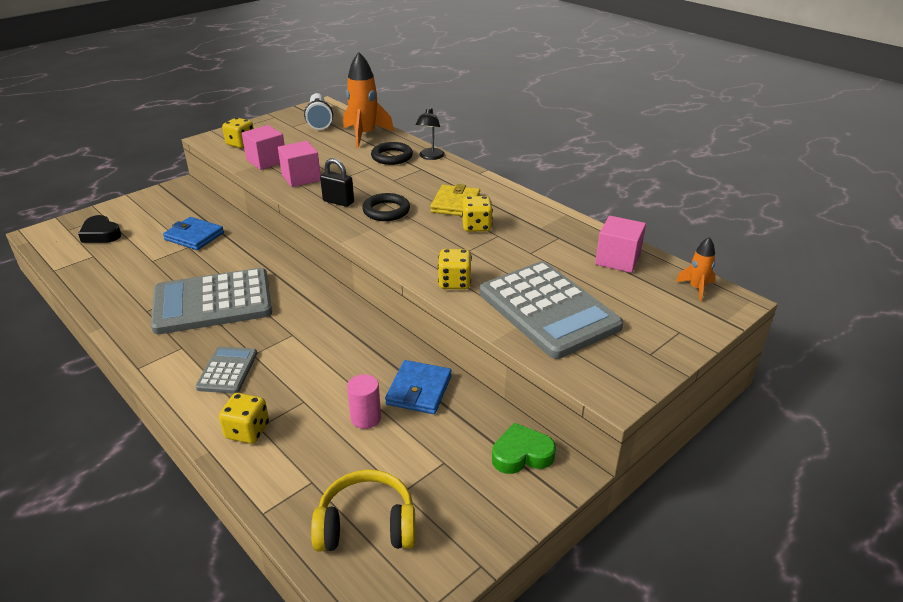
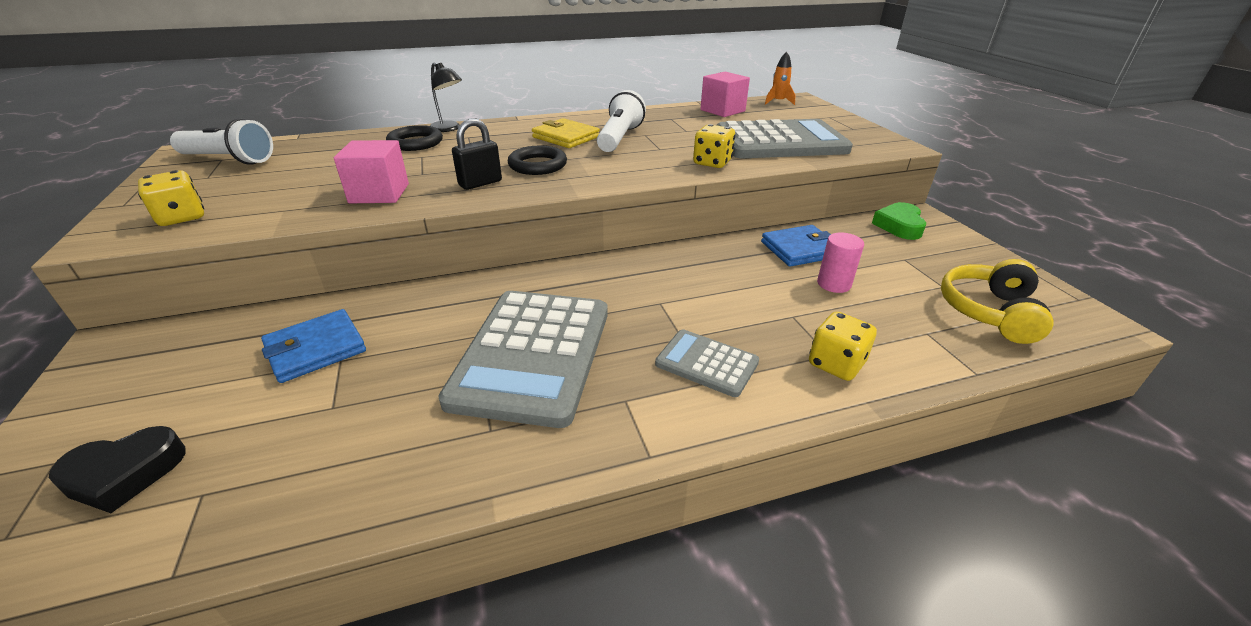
camera: 65 degrees left, 0 degrees up
pink cube [242,125,285,170] -> none
orange rocket [343,52,394,148] -> none
blue wallet [385,360,452,414] -> blue wallet turned 60 degrees counterclockwise [761,225,831,267]
yellow dice [462,196,493,232] -> white flashlight [597,90,646,152]

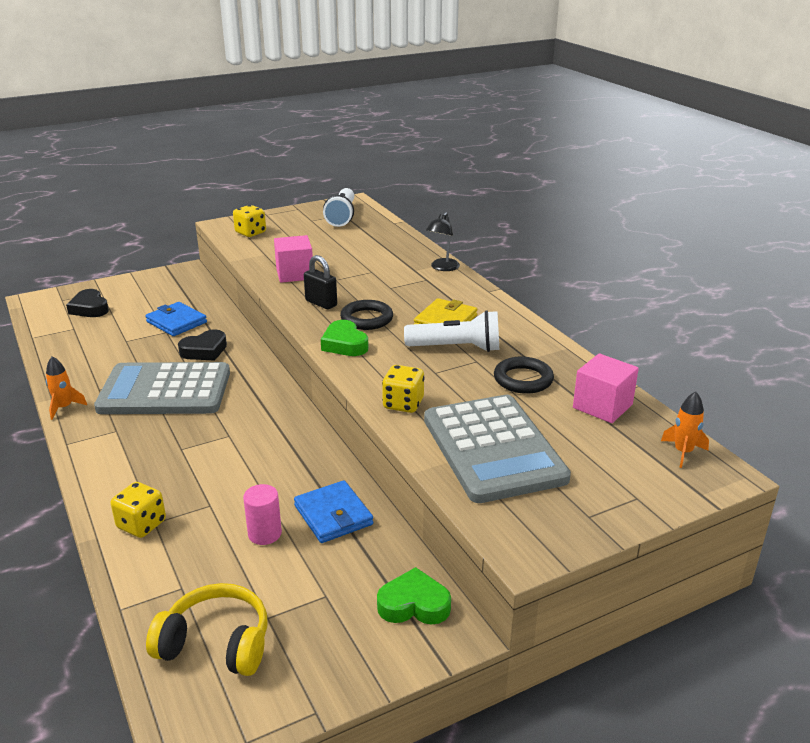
camera: 80 degrees right, 5 degrees down
black ring [386,125,443,151] -> black ring moved to [494,357,554,394]
grey calculator [655,329,759,397] -> none
none -> orange rocket [46,356,87,420]
none -> black heart [178,330,227,361]
none -> green heart [321,320,369,356]

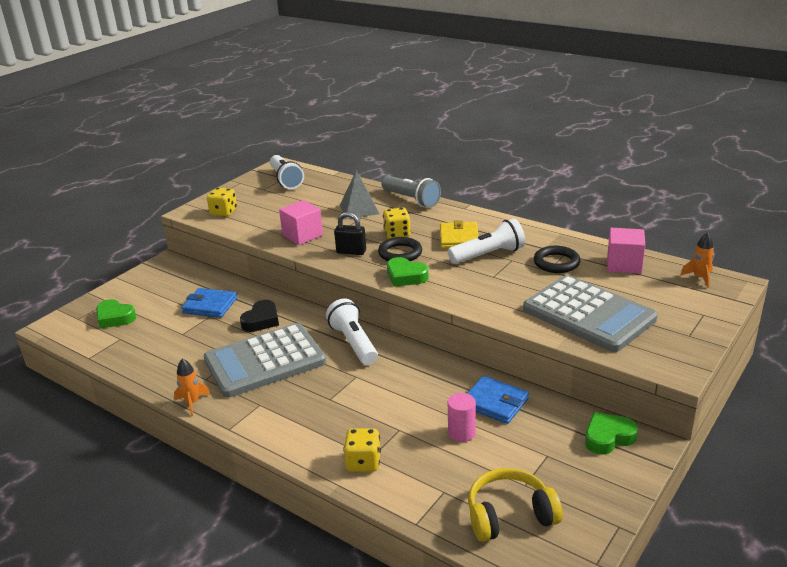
camera: 25 degrees left, 0 degrees up
black heart [66,289,109,317] -> green heart [96,299,136,329]
yellow dice [382,365,425,413] -> yellow dice moved to [383,207,411,239]
black lamp [426,212,460,271] -> grey flashlight [381,176,441,208]
none -> white flashlight [326,299,378,365]
none -> grey pyramid [340,170,379,219]

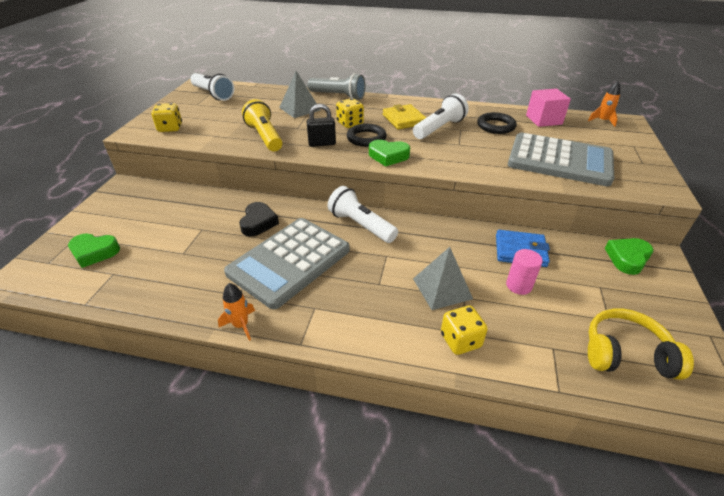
camera: 25 degrees left, 10 degrees up
blue wallet [181,288,237,318] -> none
pink cube [279,200,323,245] -> yellow flashlight [242,99,283,152]
yellow headphones [468,468,563,542] -> yellow headphones turned 45 degrees clockwise [588,308,694,380]
none -> grey pyramid [413,247,473,310]

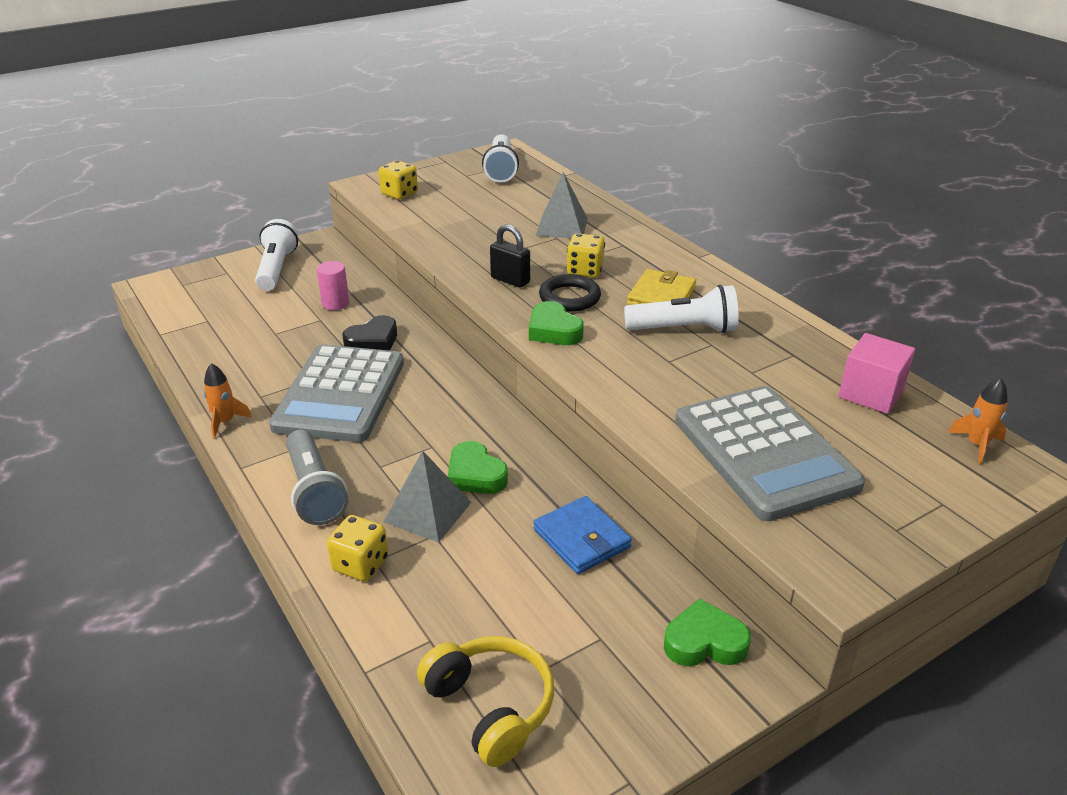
camera: 45 degrees right, 5 degrees down
green heart [68,234,120,268] -> green heart moved to [448,441,508,494]
grey calculator [224,218,350,309] -> grey calculator turned 75 degrees counterclockwise [269,344,404,442]
yellow flashlight [242,99,283,152] -> none
grey flashlight [308,73,365,100] -> grey flashlight moved to [286,430,348,525]
white flashlight [327,186,398,243] -> white flashlight moved to [255,219,298,291]
black ring [477,112,517,134] -> none
pink cylinder [506,249,543,295] -> pink cylinder moved to [317,261,349,310]

